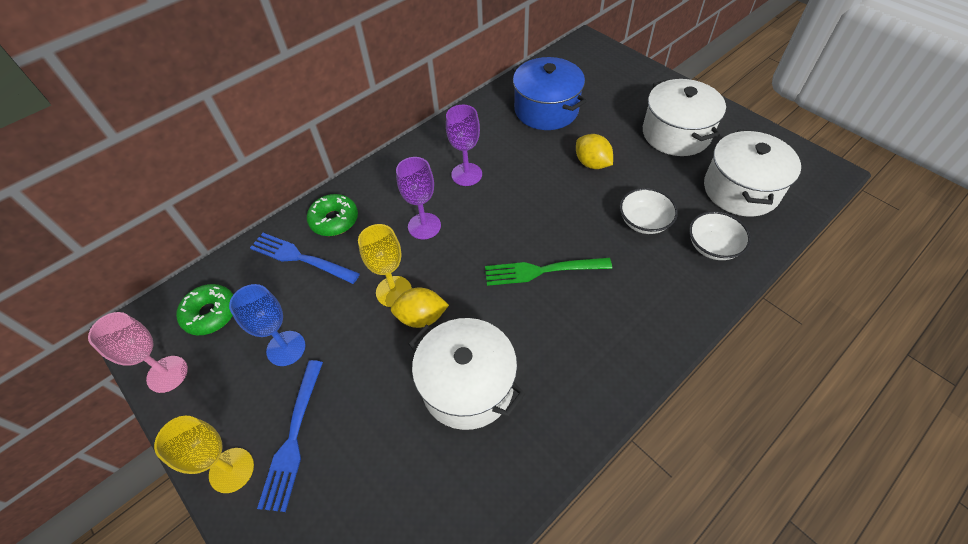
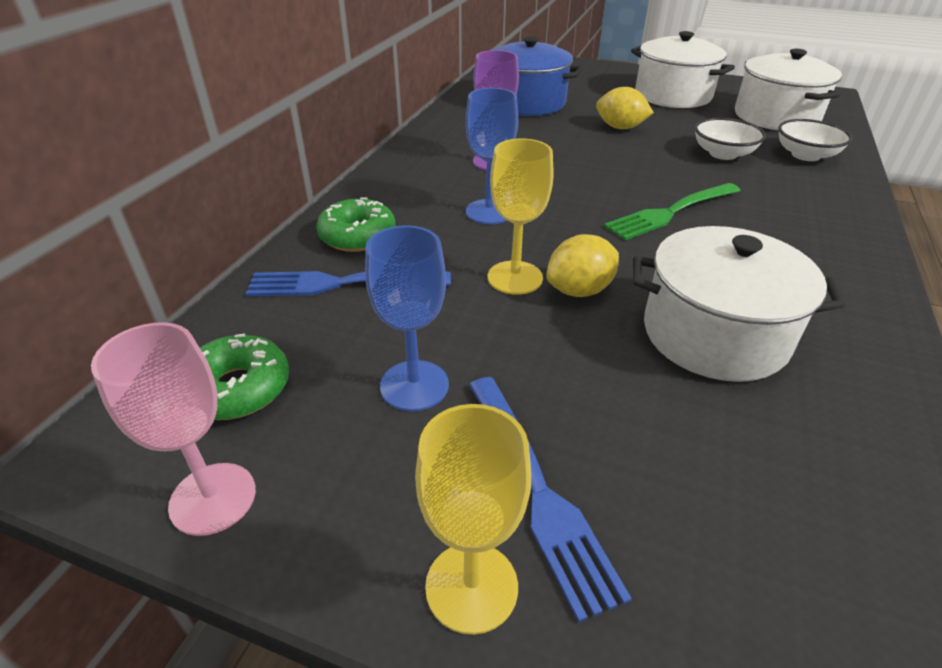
camera: 30 degrees left, 15 degrees down
purple goblet [396,157,441,239] -> blue goblet [466,88,518,224]

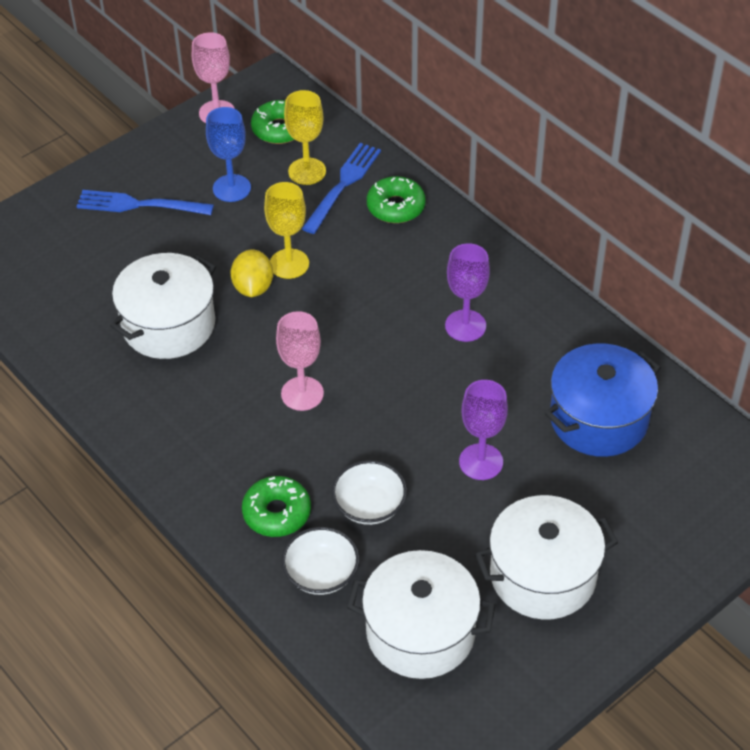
camera: 120 degrees right, 10 degrees up
yellow goblet [415,404,531,635] -> yellow goblet moved to [284,90,326,185]
blue goblet [466,88,518,224] -> none
yellow lemon [596,87,654,129] -> purple goblet [459,380,508,480]
green fork [604,183,741,240] -> pink goblet [276,311,324,411]
none -> green donut [242,476,311,537]

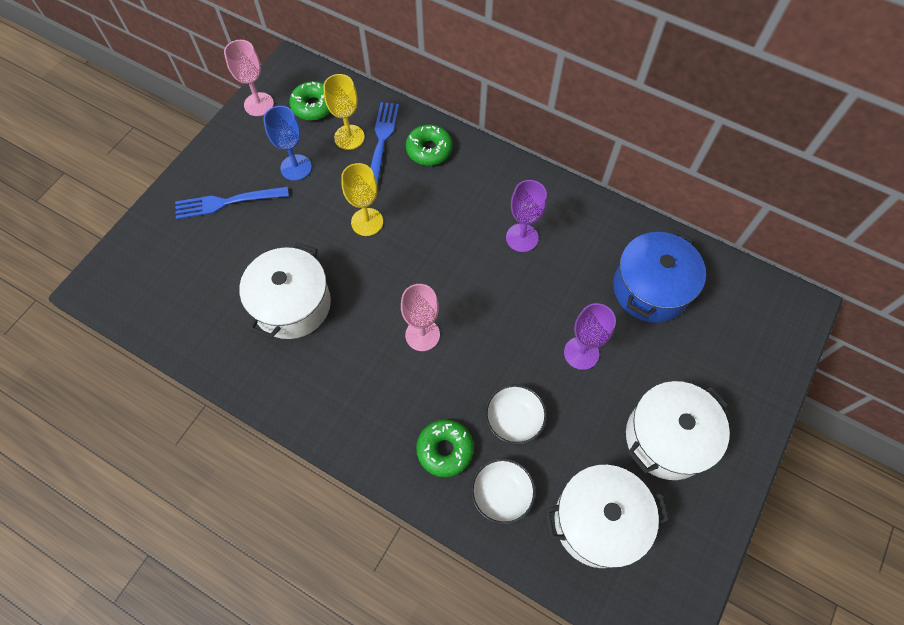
camera: 20 degrees left, 15 degrees up
yellow lemon [230,249,273,297] -> none

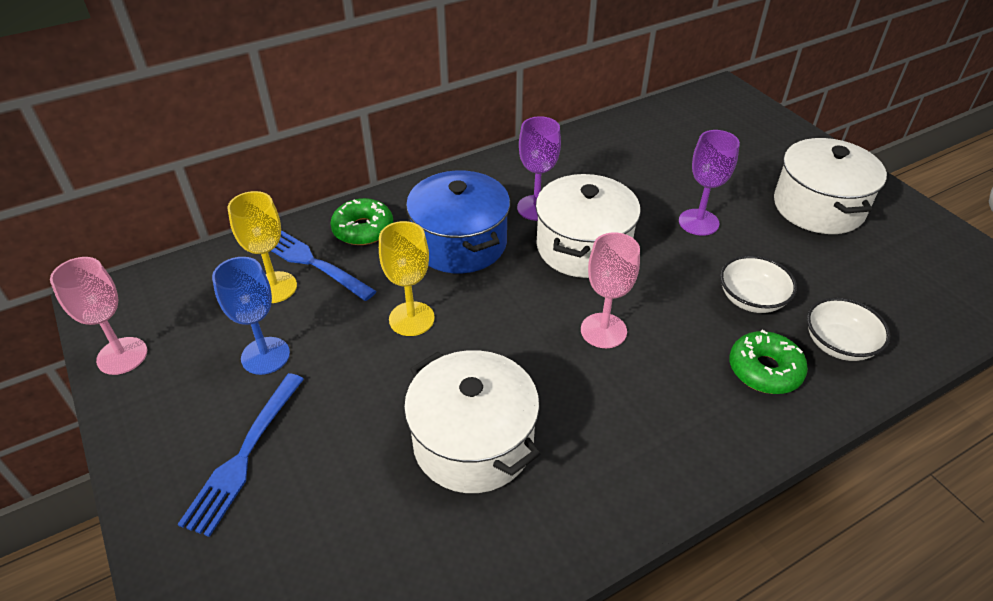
camera: 60 degrees left, 20 degrees down
green donut [289,81,330,120] -> none
white pot [545,464,670,568] -> white pot moved to [536,174,641,278]
blue pot [613,229,706,323] -> blue pot moved to [406,170,510,273]

